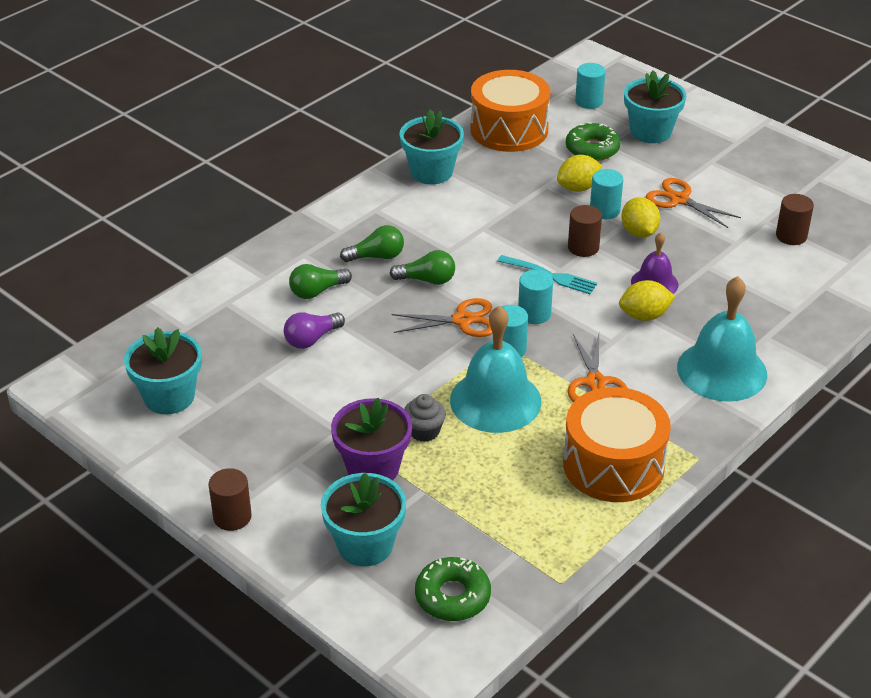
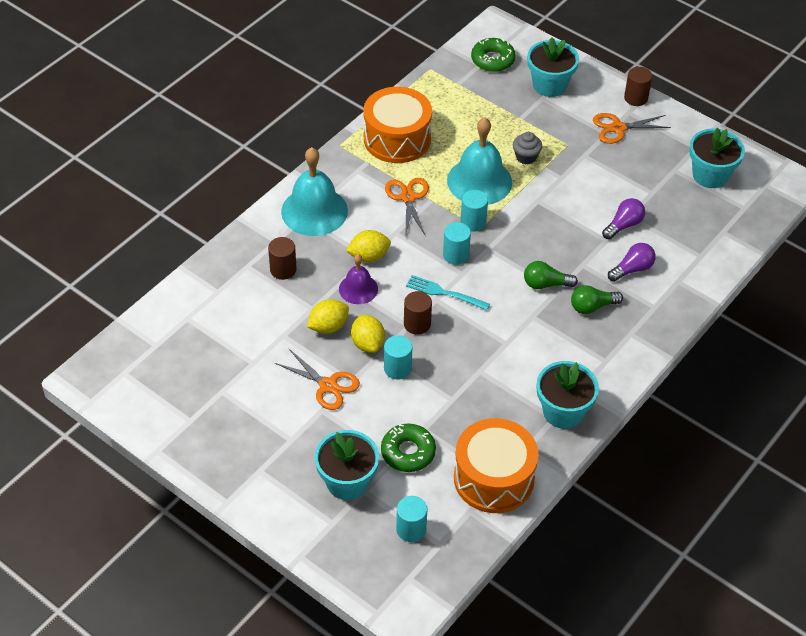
camera: 175 degrees right, 10 degrees up
green light bulb [289,264,352,299] -> purple light bulb [608,243,656,282]
purple flower pot [331,398,412,480] -> none
orange scissors [391,298,493,337] -> orange scissors moved to [593,113,671,144]
yellow lemon [557,155,602,192] -> yellow lemon moved to [307,299,349,334]
brown cylinder [776,194,814,245] -> brown cylinder moved to [268,237,297,280]

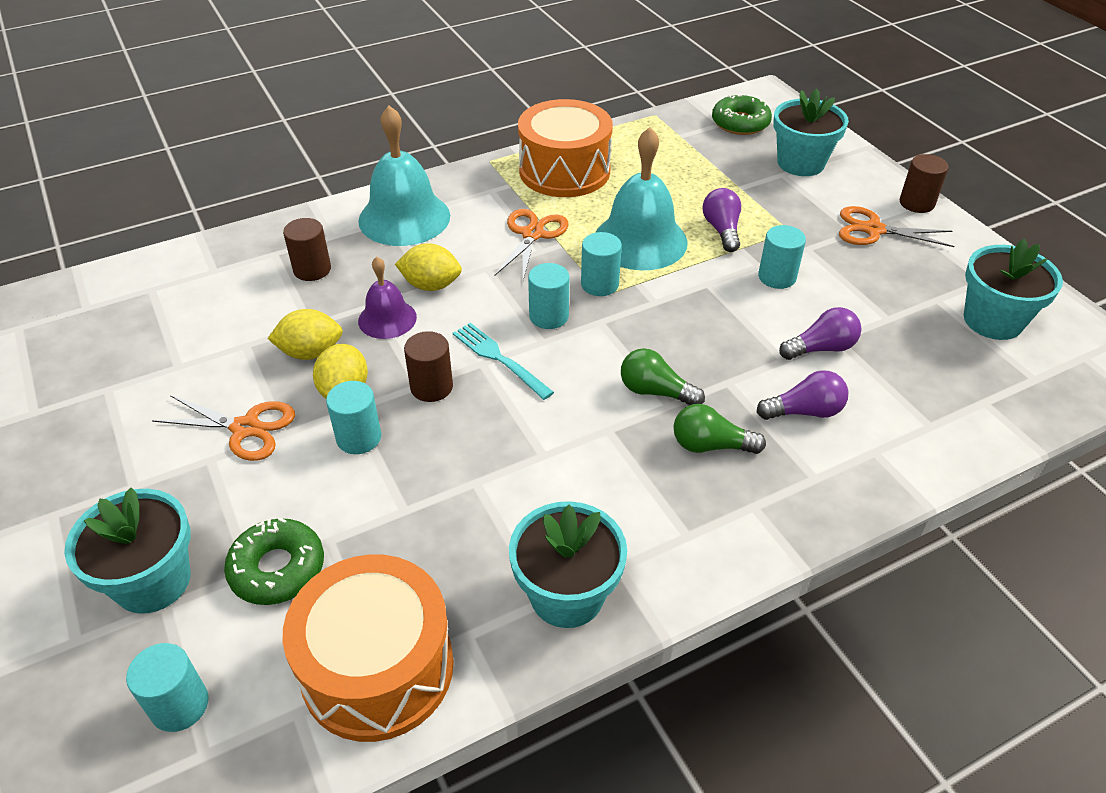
camera: 25 degrees right, 5 degrees down
orange scissors [275,349,360,410] -> orange scissors turned 45 degrees counterclockwise [152,395,295,461]
grey cupcake [513,132,542,164] -> purple light bulb [702,188,741,252]
none -> turquoise cylinder [758,225,806,289]

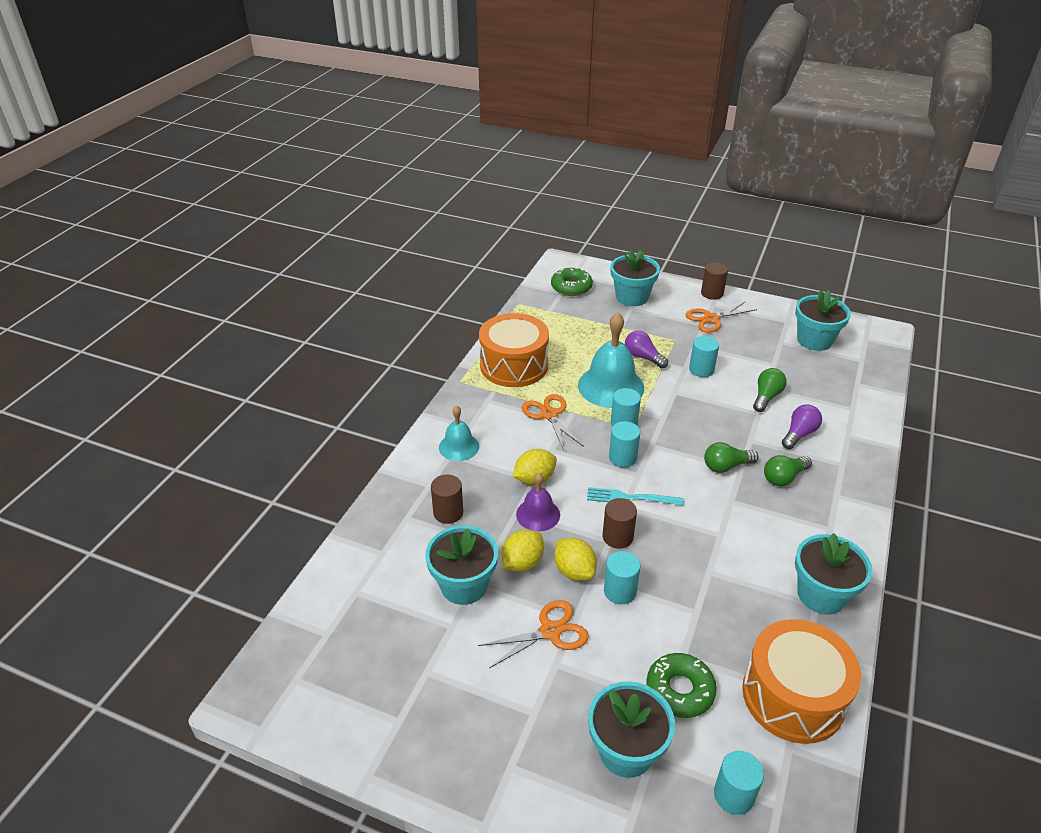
camera: 40 degrees left, 5 degrees down
turquoise bell [358,106,450,246] -> turquoise bell [439,405,479,461], size x0.57
purple light bulb [779,307,861,360] -> green light bulb [753,368,787,412]
none -> turquoise flower pot [425,525,498,605]

